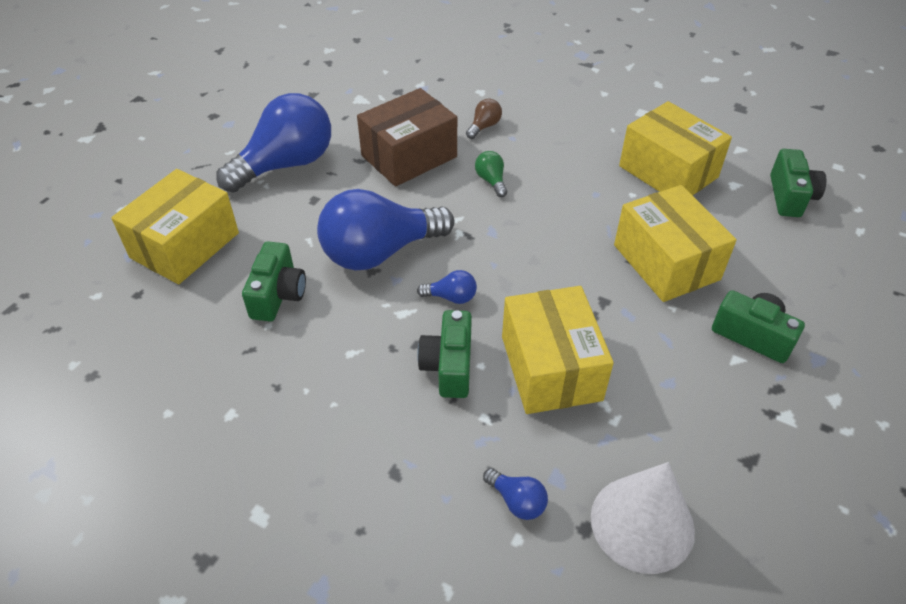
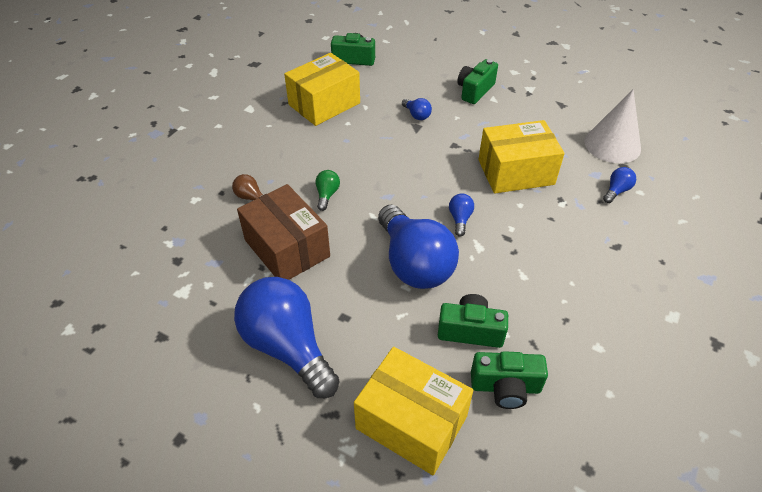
camera: 90 degrees left, 0 degrees up
green camera [417,310,472,398] -> green camera moved to [471,351,548,409]
green light bulb [475,151,507,197] -> green light bulb turned 120 degrees clockwise [316,170,340,211]
yellow box [614,185,737,302] -> blue light bulb [402,98,432,120]

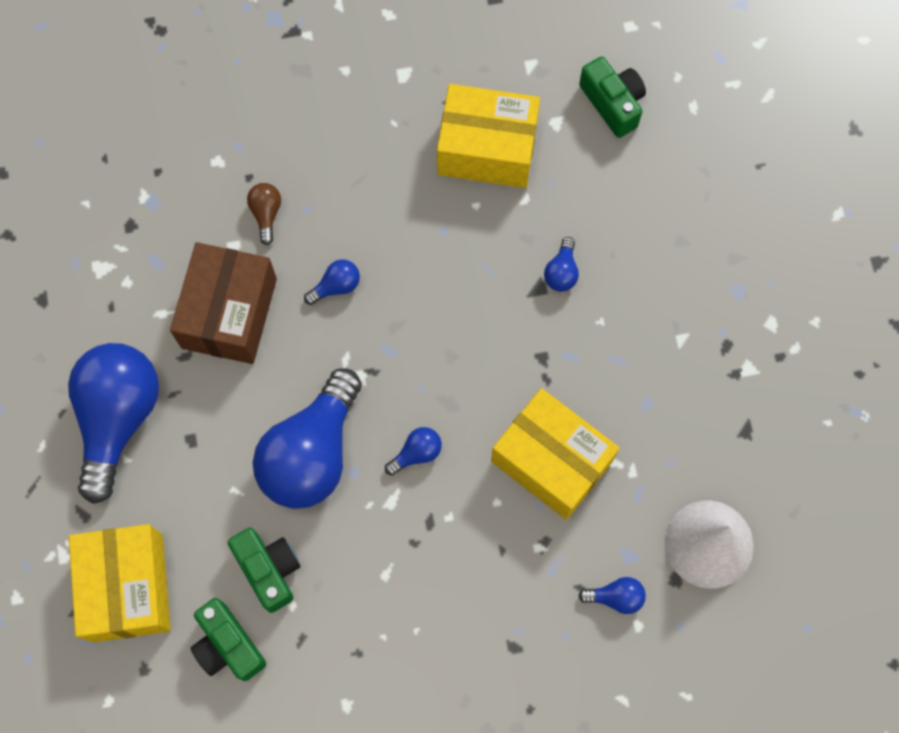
camera: 50 degrees right, 25 degrees up
green light bulb [316,170,340,211] -> blue light bulb [304,259,360,305]
green camera [457,59,498,104] -> none

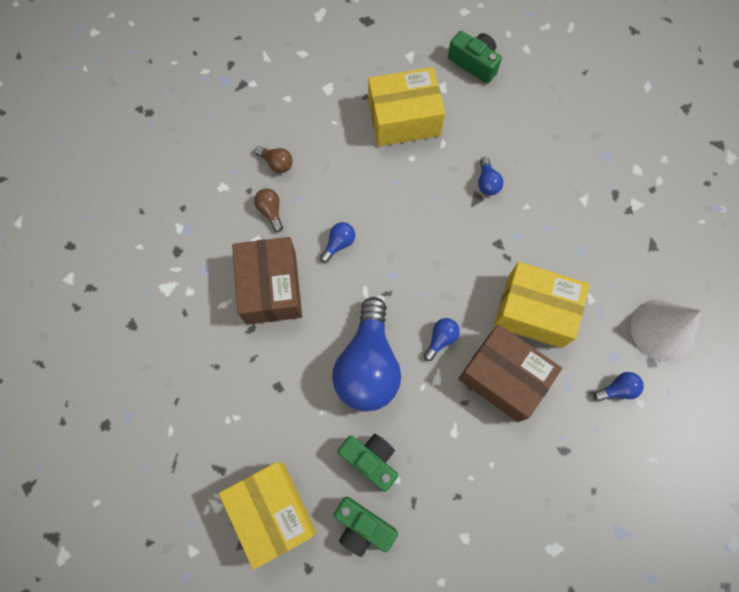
camera: 20 degrees left, 0 degrees up
blue light bulb [68,343,159,504] -> none
none -> brown light bulb [255,146,293,173]
none -> brown box [458,324,562,422]

